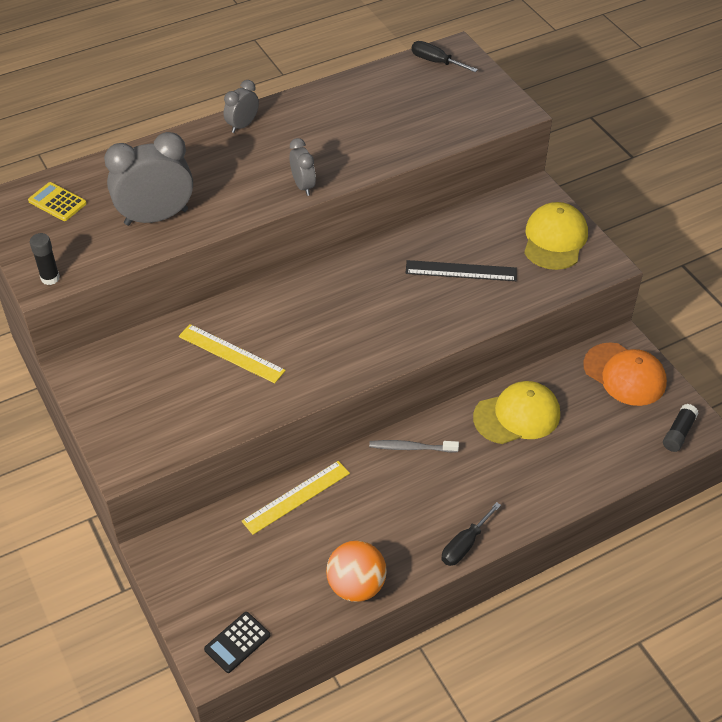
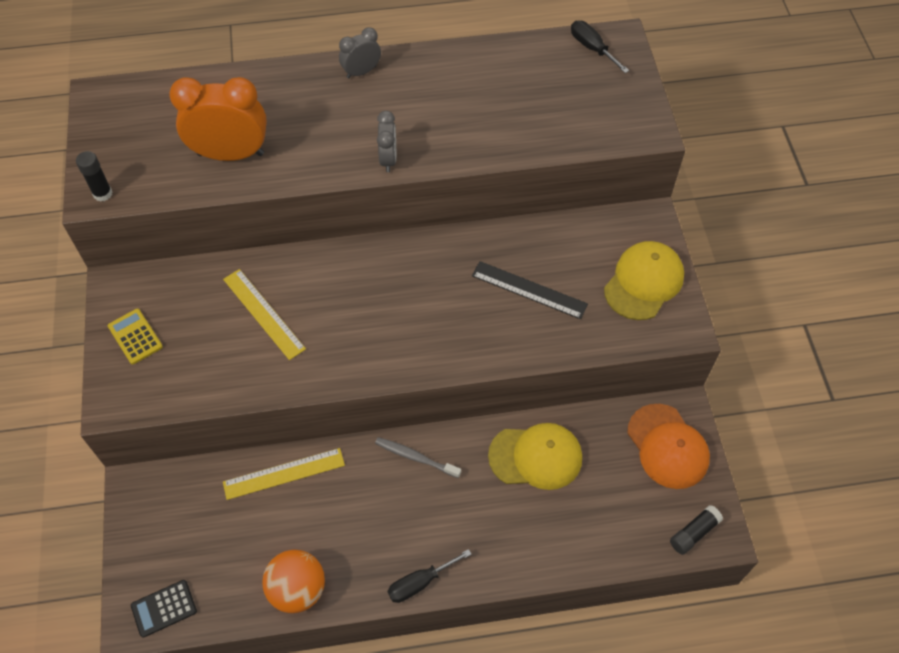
camera: 20 degrees right, 10 degrees up
yellow calculator [28,182,87,221] -> yellow calculator moved to [108,309,163,364]
grey clock [104,132,193,226] -> orange clock [169,77,267,161]

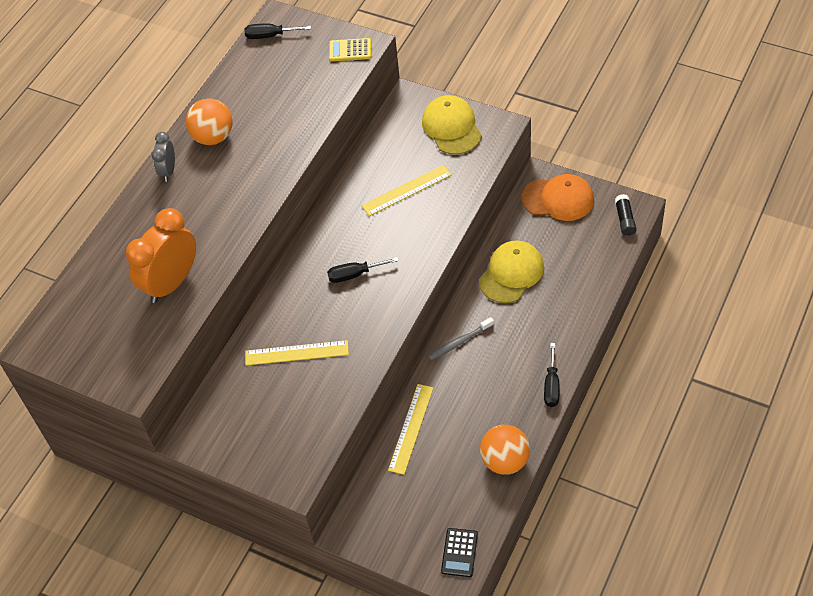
camera: 50 degrees left, 5 degrees down
black glue stick [76,151,112,202] -> none
yellow calculator [108,309,163,364] -> yellow calculator moved to [329,38,371,61]
grey clock [377,111,396,172] -> none
black ruler [472,261,588,319] -> yellow ruler [361,165,452,216]
none -> orange ball [186,98,232,145]
none -> black screwdriver [327,257,398,283]

